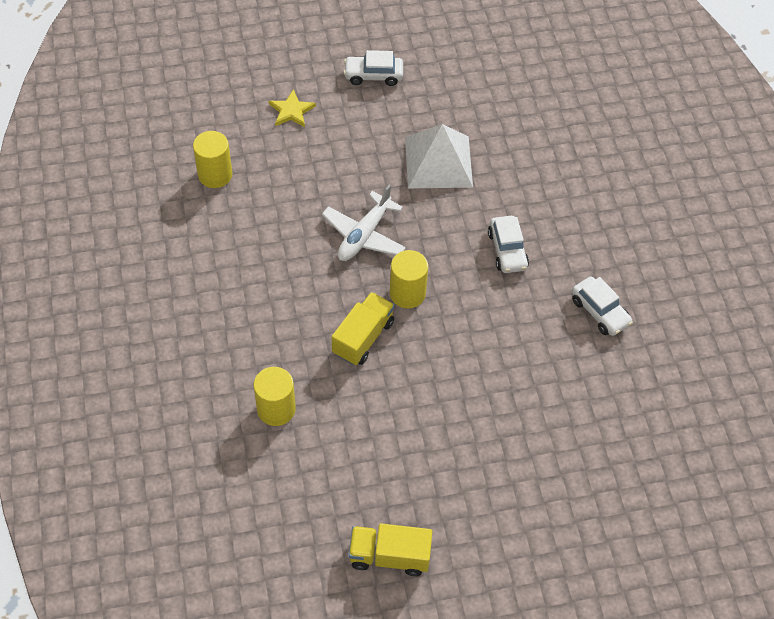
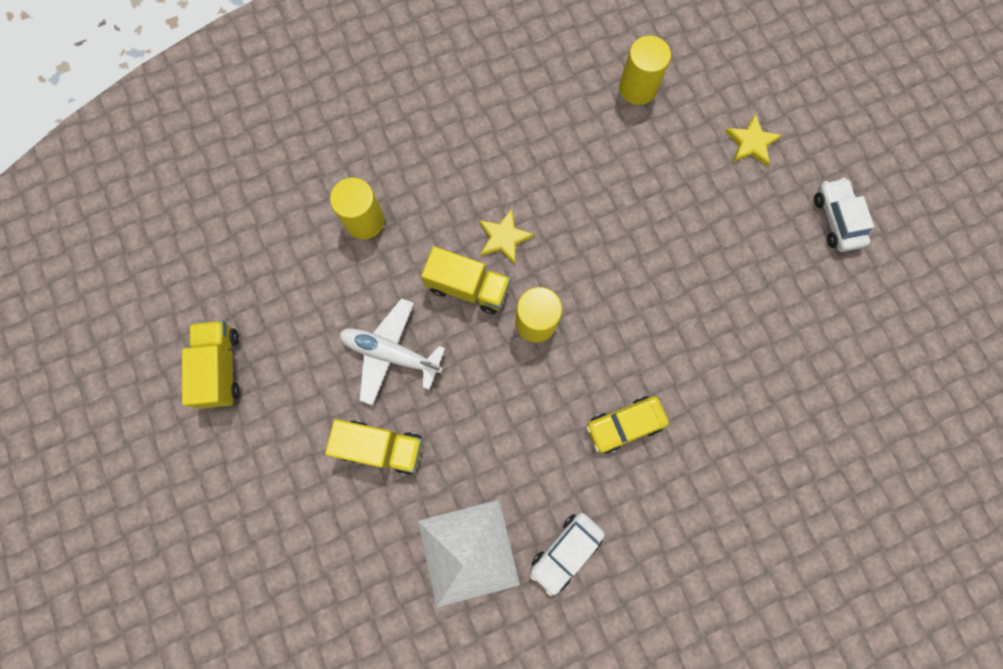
camera: 80 degrees right, 20 degrees up
white plane [322,184,406,261] -> white plane moved to [339,298,446,406]
white pyramid [405,124,473,188] -> white pyramid moved to [418,500,520,607]
white car [488,216,529,273] -> yellow car [586,396,669,453]
none -> yellow truck [325,419,423,475]
none -> yellow star [479,209,535,265]

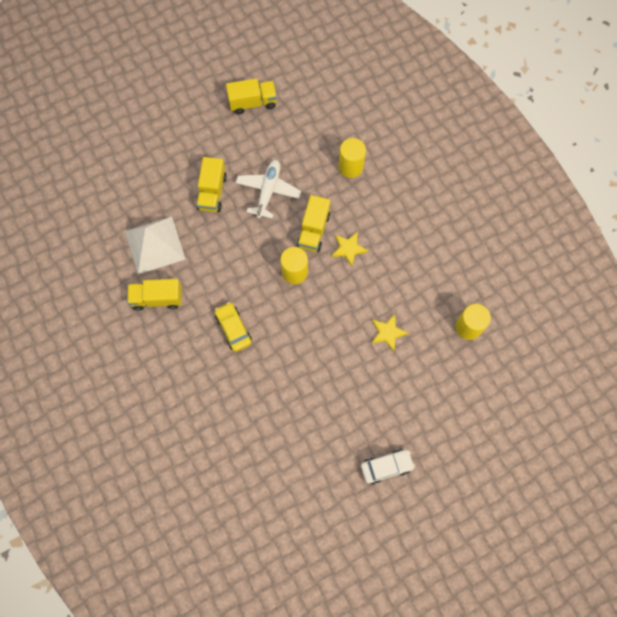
camera: 85 degrees right, 5 degrees down
white car [530,512,605,596] -> yellow truck [127,279,182,311]
yellow star [725,114,782,167] -> yellow star moved to [371,314,408,351]

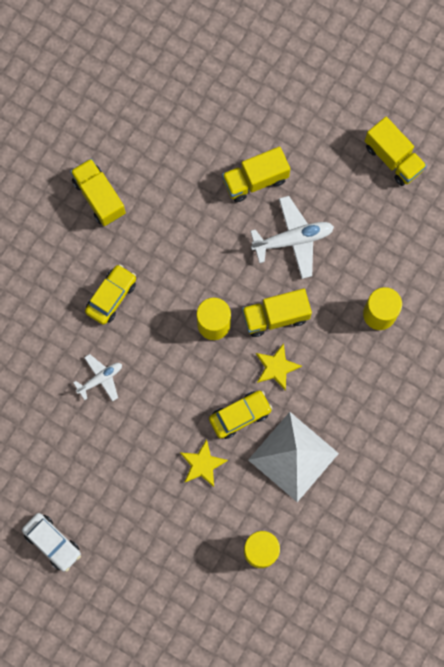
camera: 60 degrees right, 5 degrees up
white pyramid [125,216,185,275] -> white pyramid moved to [248,412,339,502]
none -> white plane [73,354,122,401]
none -> yellow car [209,391,273,439]

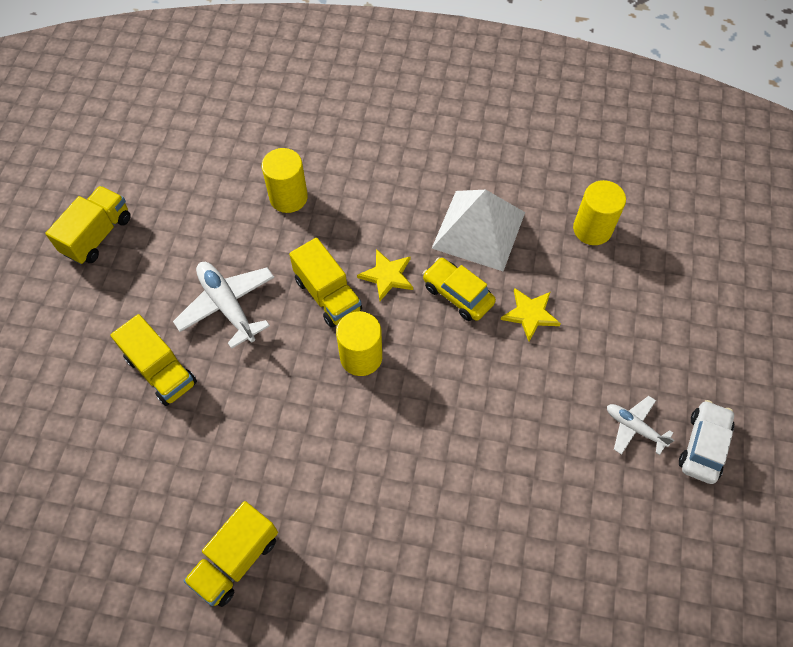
camera: 110 degrees left, 15 degrees down
white plane [73,354,122,401] -> white plane moved to [607,396,674,455]
yellow car [85,264,136,325] -> none

